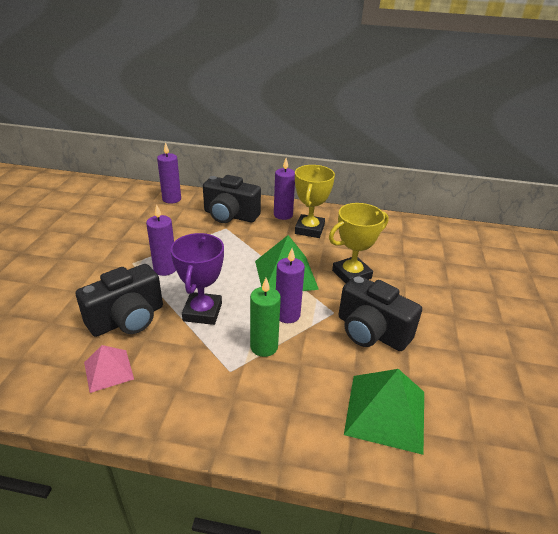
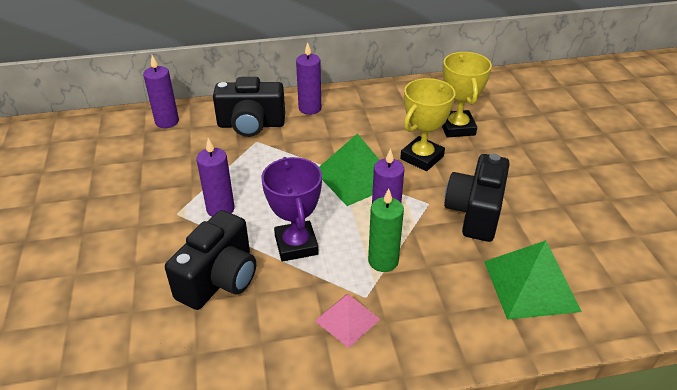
camera: 20 degrees left, 5 degrees up
pink pyramid [84,345,134,393] -> pink pyramid moved to [315,294,380,348]
yellow trophy [295,165,335,238] -> yellow trophy moved to [442,52,492,137]
black camera [339,275,422,351] -> black camera turned 90 degrees clockwise [444,154,510,242]

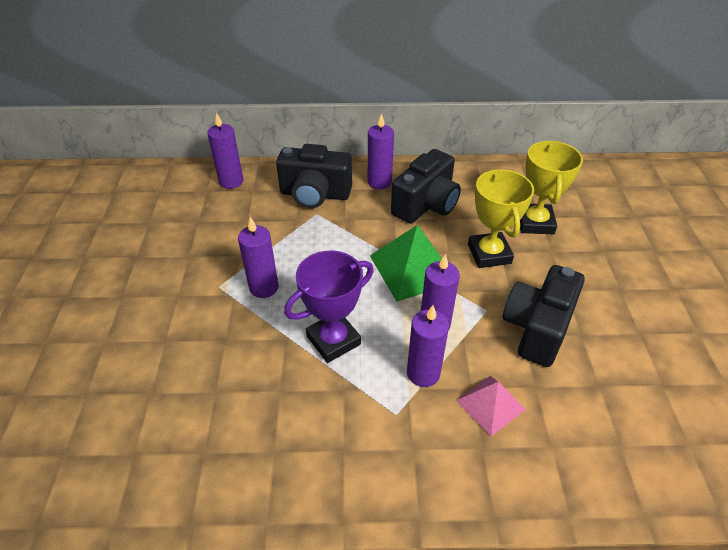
camera: 10 degrees right, 5 degrees up
black camera [165,210,256,310] -> black camera moved to [391,149,461,224]
purple trophy [261,157,322,262] -> purple trophy turned 60 degrees clockwise [284,251,374,363]
pink pyramid [315,294,380,348] -> pink pyramid moved to [456,376,526,436]
green candle [368,188,404,272] -> purple candle [407,305,449,387]
yellow trophy [400,78,455,171] -> yellow trophy turned 60 degrees counterclockwise [468,169,534,268]
green pyramid [484,240,582,320] -> none

